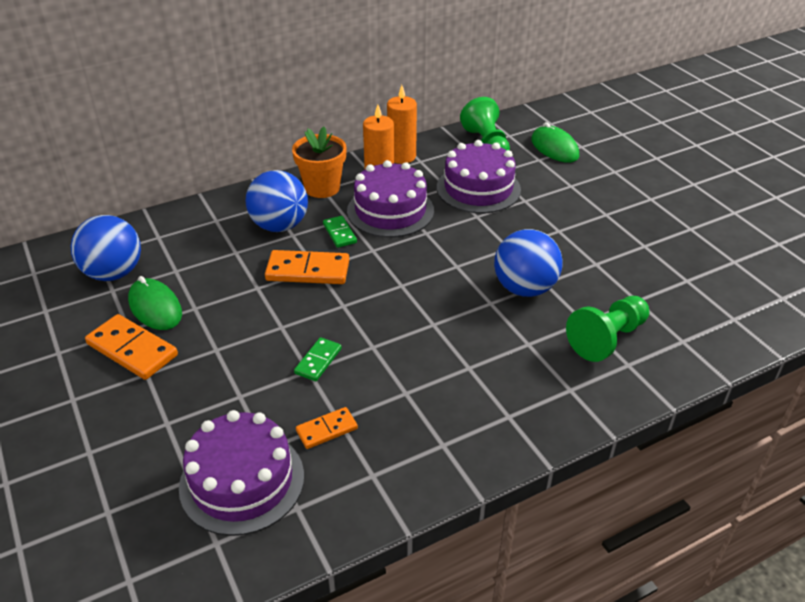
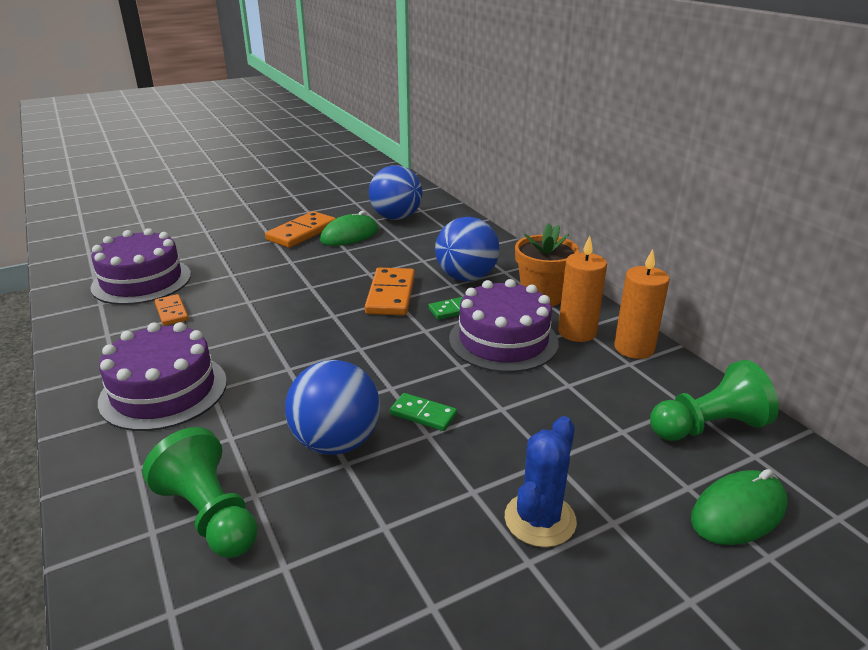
camera: 90 degrees right, 10 degrees down
green domino [294,337,342,381] -> green domino moved to [390,393,457,431]
purple cake [437,140,521,213] -> purple cake moved to [98,322,227,431]
none -> blue cactus [505,416,577,547]

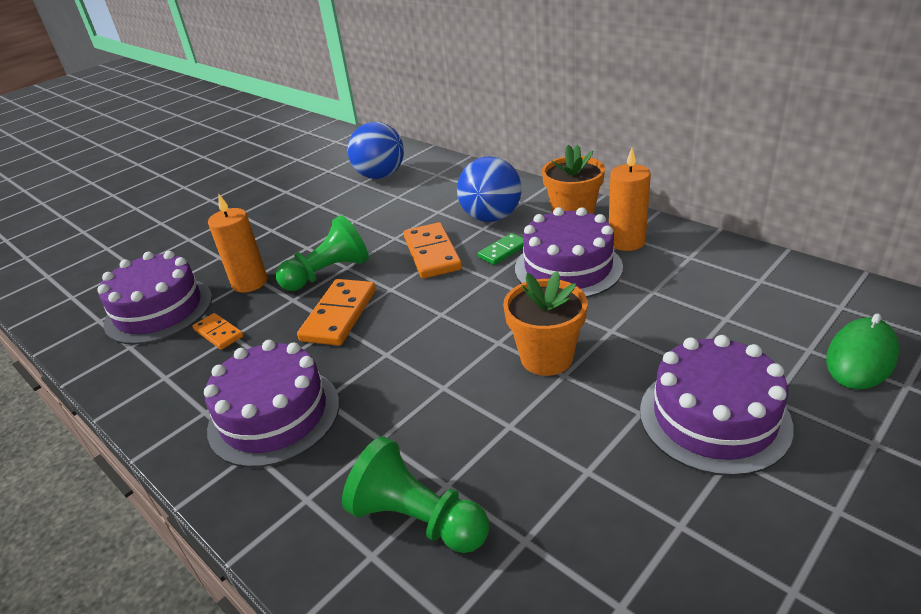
camera: 15 degrees left, 5 degrees up
orange domino [265,211,336,248] -> orange domino moved to [297,279,376,346]
blue ball [285,360,380,455] -> none
green mouse [320,211,378,246] -> none
green domino [390,393,457,431] -> orange flower pot [503,271,587,376]
blue cactus [505,416,577,547] -> purple cake [640,335,794,476]
orange candle [614,249,670,359] -> orange candle moved to [208,194,268,292]
green pawn [650,360,779,441] -> green pawn moved to [276,215,369,291]

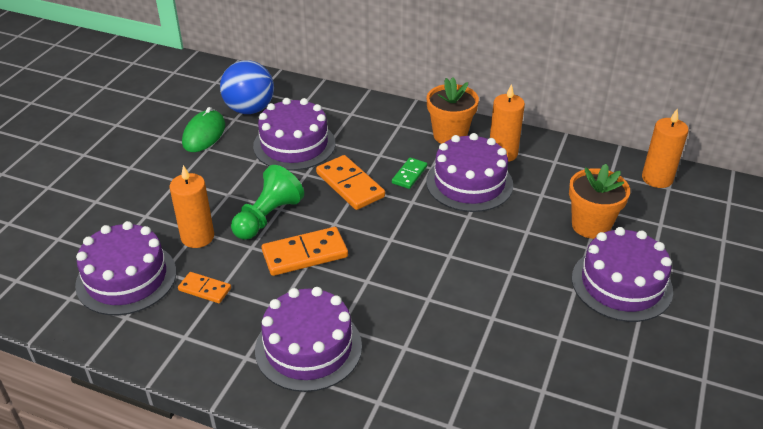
camera: 25 degrees left, 5 degrees up
orange domino [297,279,376,346] -> orange domino turned 75 degrees clockwise [262,227,348,276]
green pawn [342,436,489,553] -> none
blue ball [457,156,522,222] -> none
orange flower pot [503,271,587,376] -> orange flower pot moved to [569,164,630,239]
green mouse [826,313,899,389] -> green mouse moved to [182,107,225,152]
none -> purple cake [253,98,335,171]
none -> orange candle [642,109,689,188]

